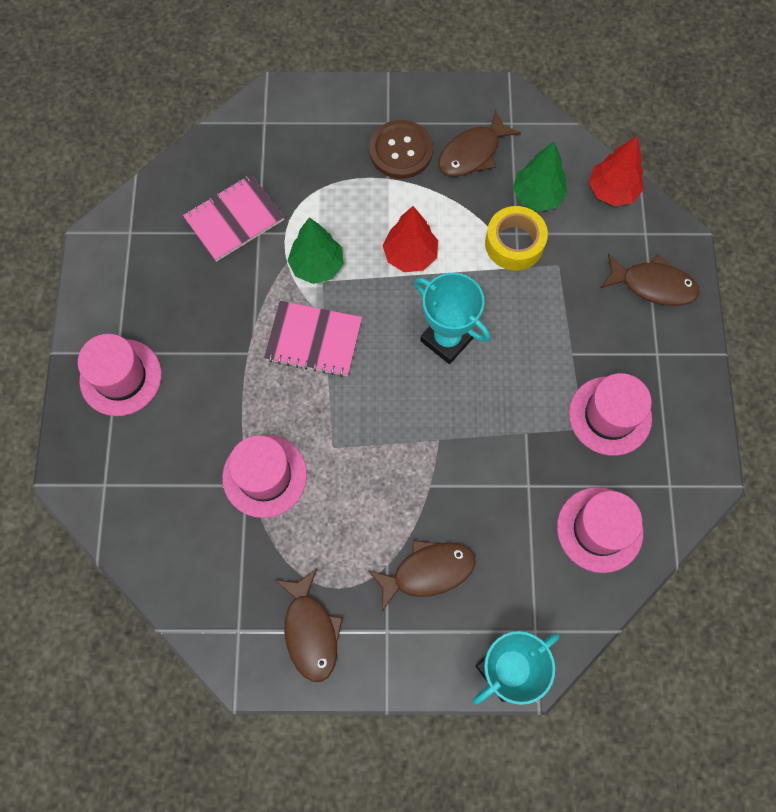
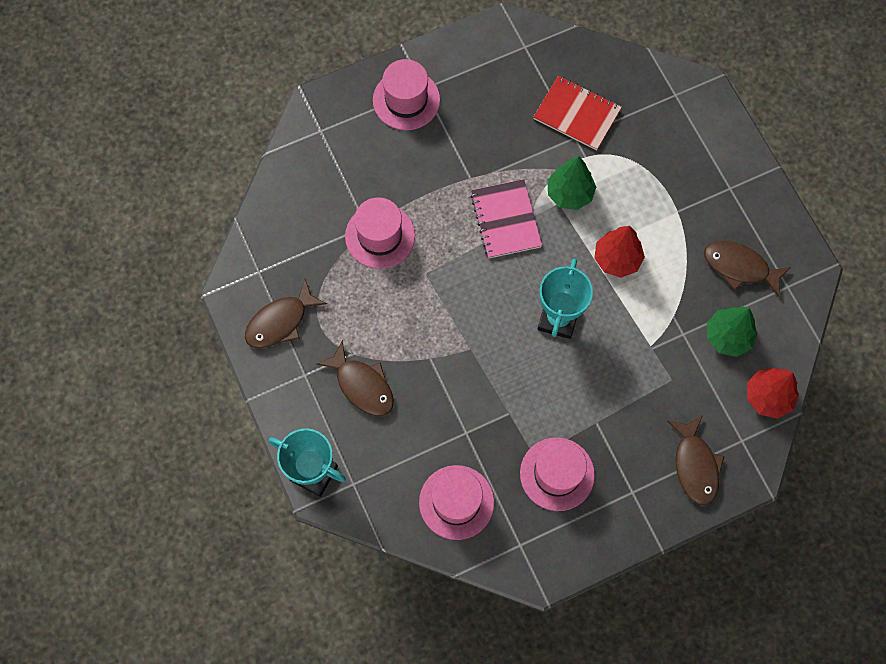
camera: 65 degrees right, 0 degrees up
pink notebook [183,174,285,262] -> red notebook [533,76,622,151]
brown button [369,120,433,179] -> none
yellow tape [485,206,548,270] -> none

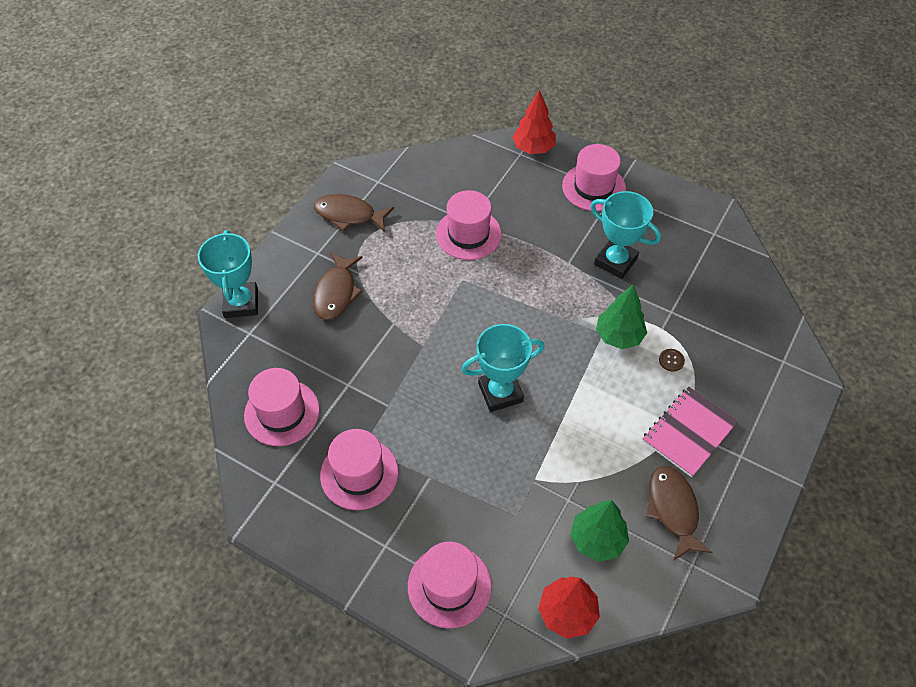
camera: 55 degrees right, 15 degrees down
pink notebook [470,179,542,259] -> pink notebook moved to [642,386,738,477]
red notebook [533,76,622,151] -> none
red tree [594,226,645,278] -> red tree moved to [512,90,556,154]
brown fish [667,415,725,505] -> pink hat [408,542,492,628]
none -> turquoise trophy [590,191,661,279]
none -> brown button [659,349,685,372]

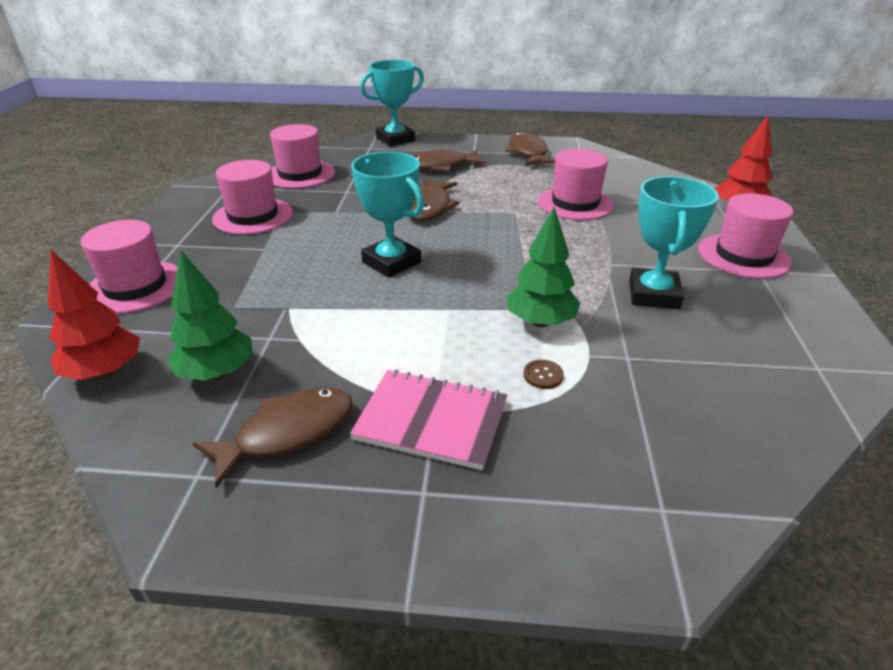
camera: 65 degrees right, 20 degrees down
none -> brown fish [410,179,460,221]

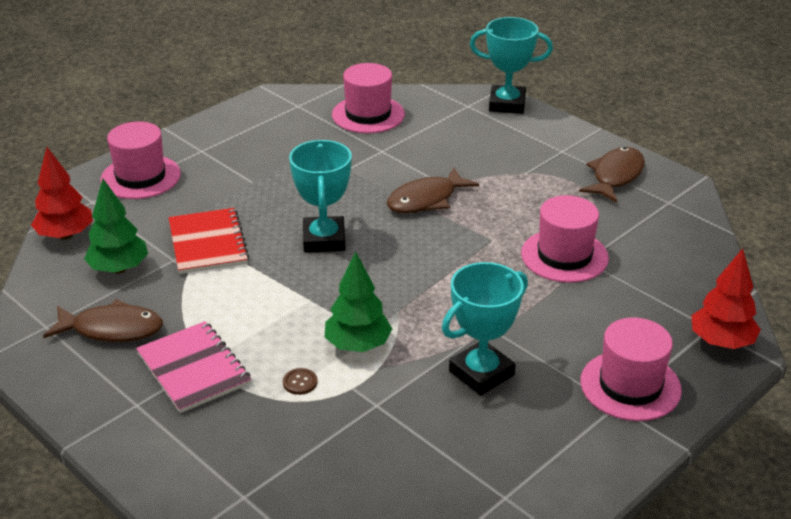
camera: 40 degrees right, 0 degrees up
pink hat [212,160,293,235] -> none
brown fish [412,150,487,171] -> none
none -> red notebook [169,208,249,274]

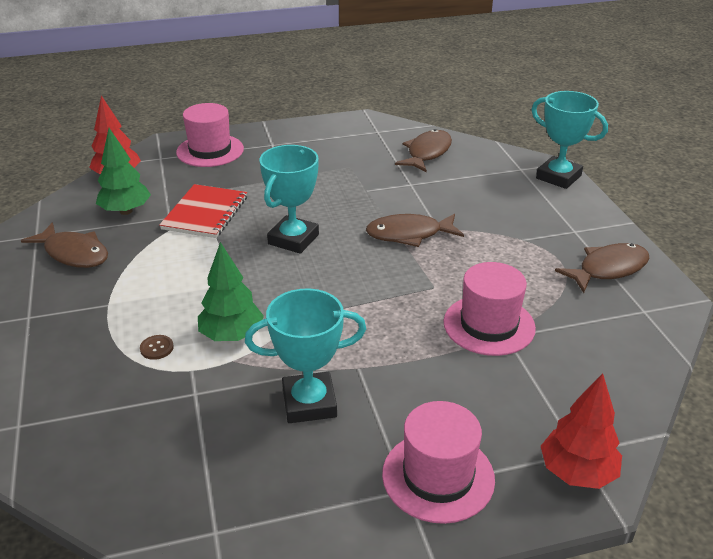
camera: 30 degrees right, 0 degrees up
pink notebook [136,321,251,413] -> none
pink hat [332,63,405,133] -> brown fish [395,129,452,173]

